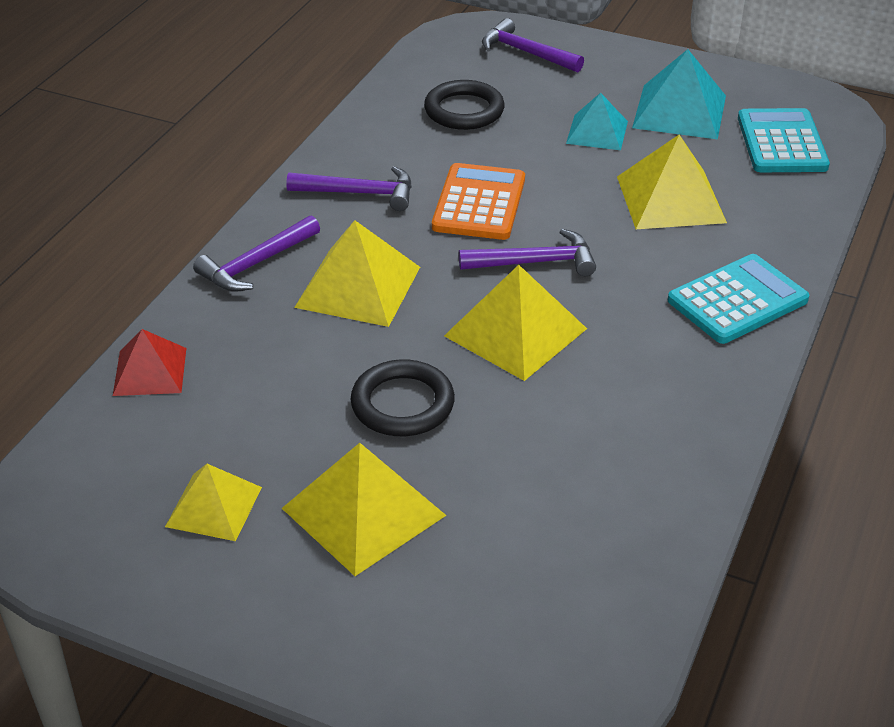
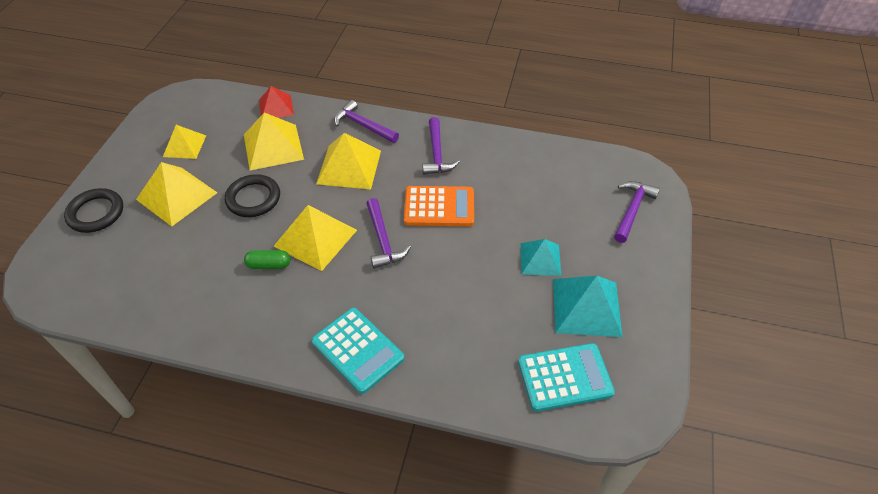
camera: 80 degrees right, 10 degrees up
black ring [424,80,505,130] -> black ring moved to [64,188,123,233]
yellow pyramid [617,134,727,229] -> yellow pyramid moved to [244,113,304,171]
none -> green capsule [244,250,290,269]

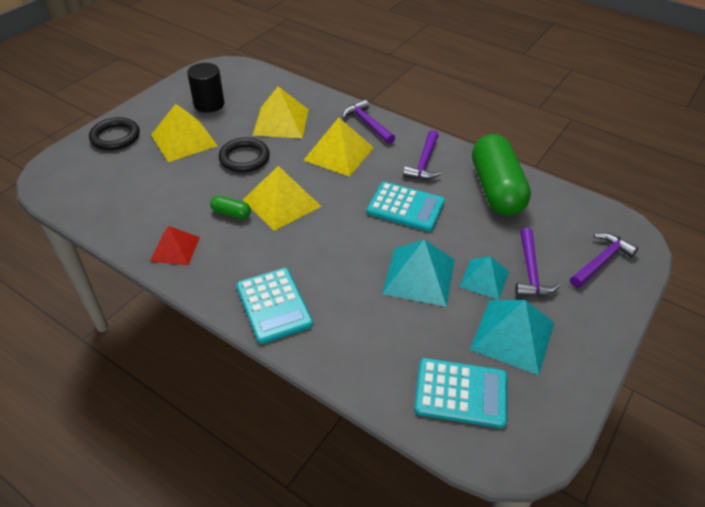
camera: 20 degrees right, 5 degrees down
yellow pyramid [163,125,206,159] -> black cylinder [187,63,224,113]
red pyramid [259,86,294,118] -> red pyramid moved to [150,226,200,265]
purple hammer [366,198,411,269] -> purple hammer moved to [515,228,560,296]
orange calculator [404,186,474,226] -> turquoise calculator [367,182,445,232]
none -> turquoise pyramid [382,239,455,307]
none -> green capsule [472,134,531,216]

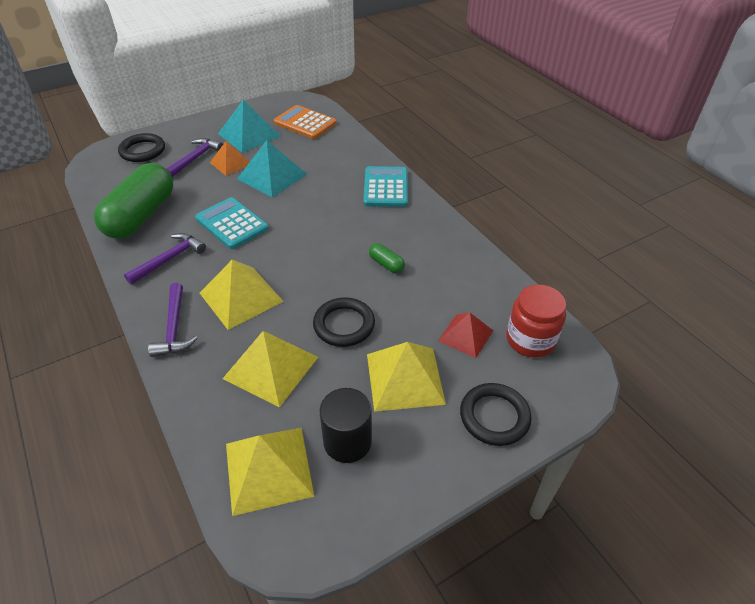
camera: 155 degrees left, 0 degrees up
red pyramid [150,226,200,265] -> red pyramid moved to [438,312,493,358]
yellow pyramid [243,166,321,231] -> yellow pyramid moved to [226,428,314,516]
turquoise calculator [414,358,507,428] -> orange calculator [274,105,336,139]
turquoise pyramid [459,256,509,300] -> orange pyramid [210,141,250,176]
purple hammer [570,233,639,288] -> black ring [118,133,165,162]
none -> red jar [506,284,566,358]

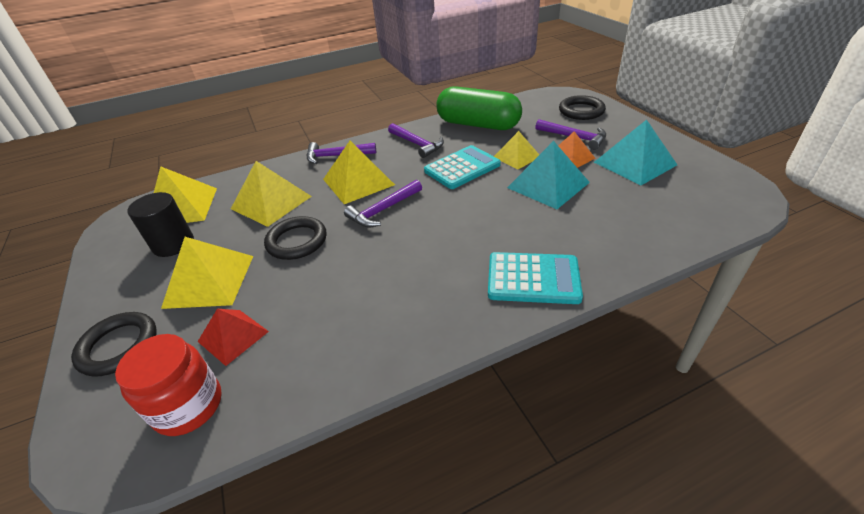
camera: 100 degrees right, 5 degrees down
orange calculator [274,105,336,139] -> none
green capsule [369,243,405,273] -> none
none -> purple hammer [344,180,422,228]
none -> yellow pyramid [494,131,539,170]

